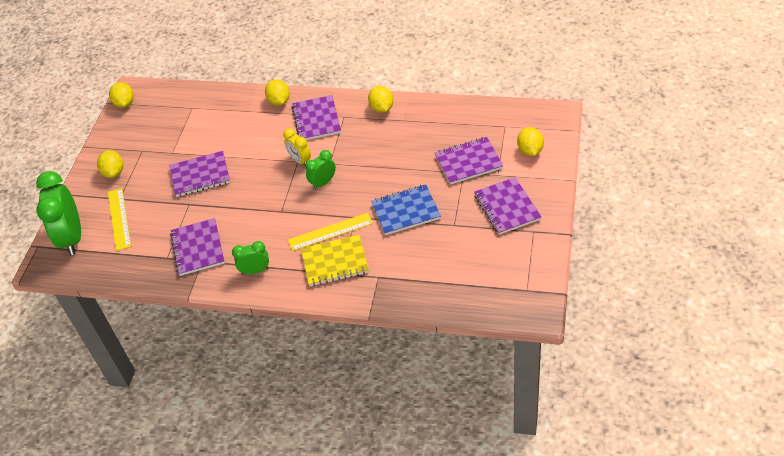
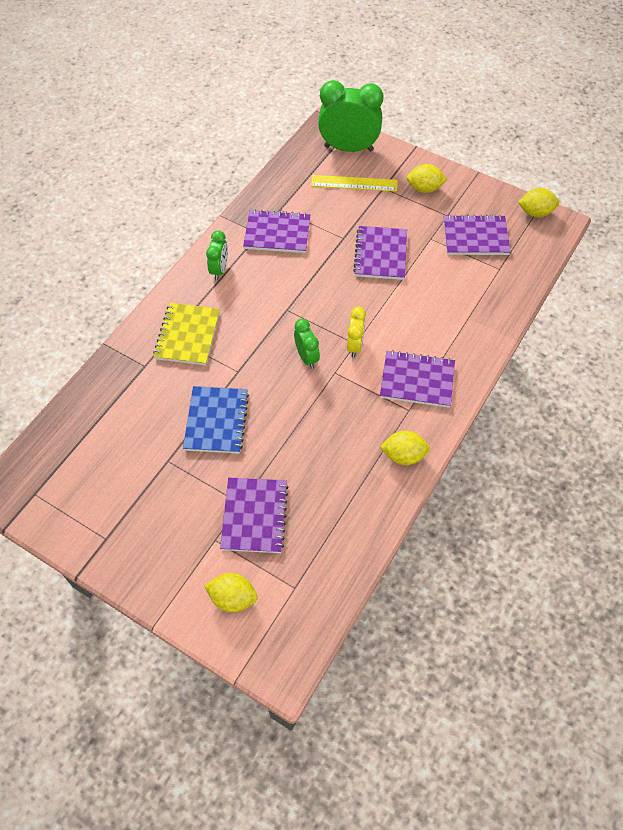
camera: 105 degrees right, 10 degrees up
yellow lemon [265,79,290,106] -> none
yellow clock [283,128,311,165] -> yellow clock turned 120 degrees clockwise [347,306,366,357]
yellow ruler [288,213,373,251] -> none
purple notebook [474,177,541,235] -> purple notebook moved to [443,214,511,255]

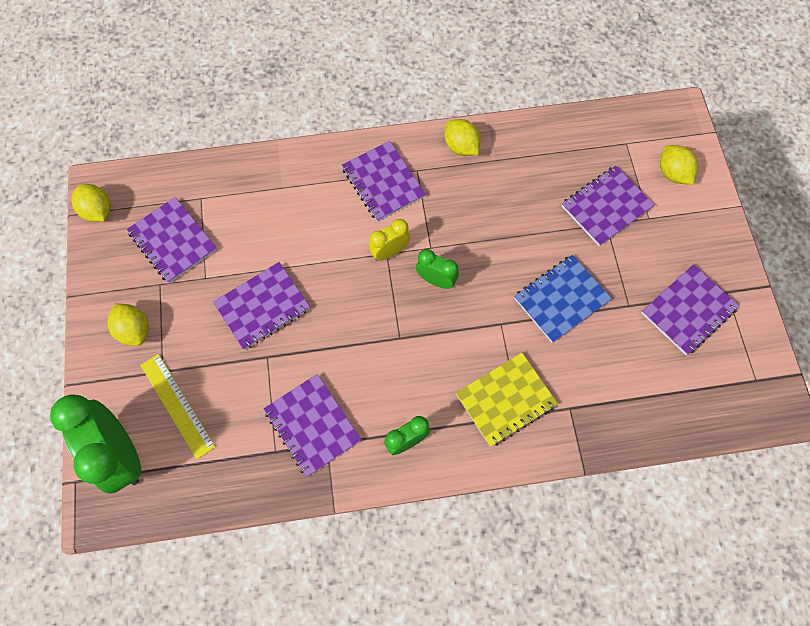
camera: 130 degrees left, 10 degrees up
green clock [294,319,320,369] -> green clock turned 90 degrees clockwise [416,249,459,289]
none -> purple notebook [642,264,739,355]

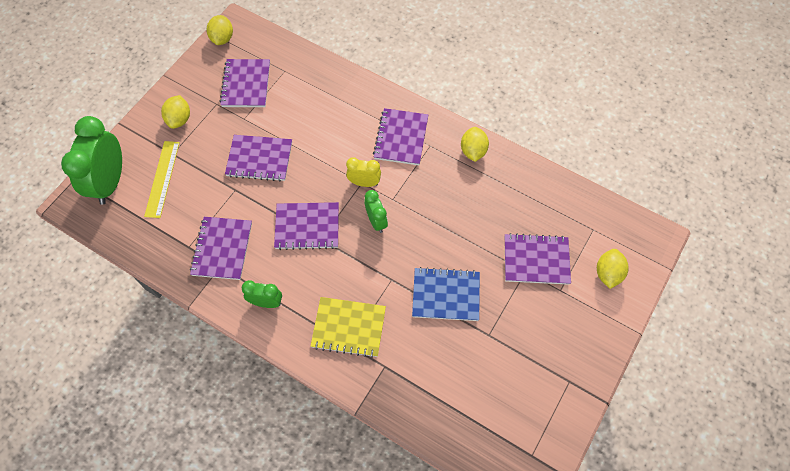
camera: 40 degrees right, 5 degrees down
purple notebook [642,264,739,355] -> purple notebook moved to [274,202,339,250]

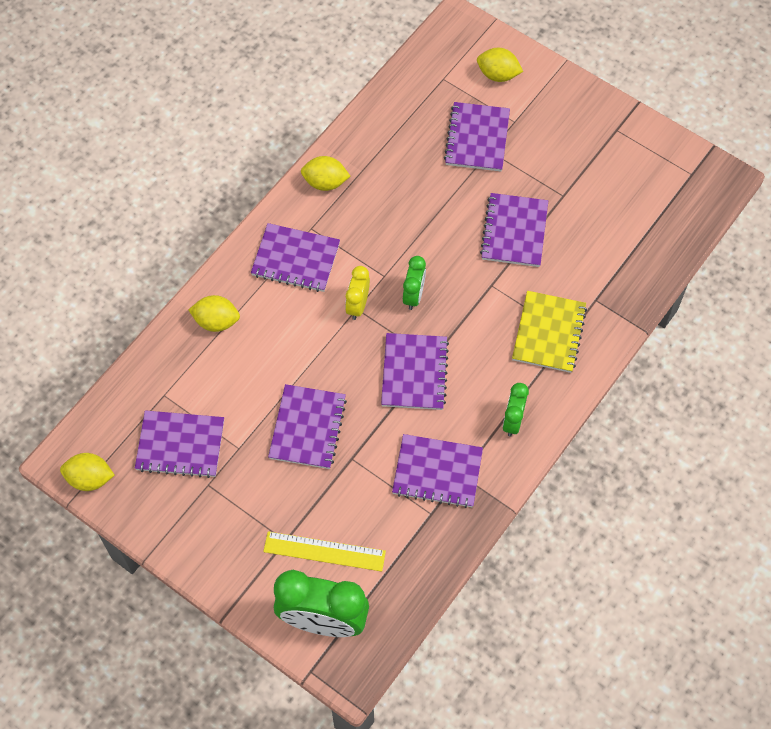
camera: 85 degrees left, 0 degrees up
yellow lemon [161,95,190,129] -> yellow lemon moved to [188,295,240,332]
green clock [364,190,388,233] -> green clock turned 120 degrees clockwise [403,256,426,310]
blue notebook [412,267,480,321] -> purple notebook [480,193,548,267]

